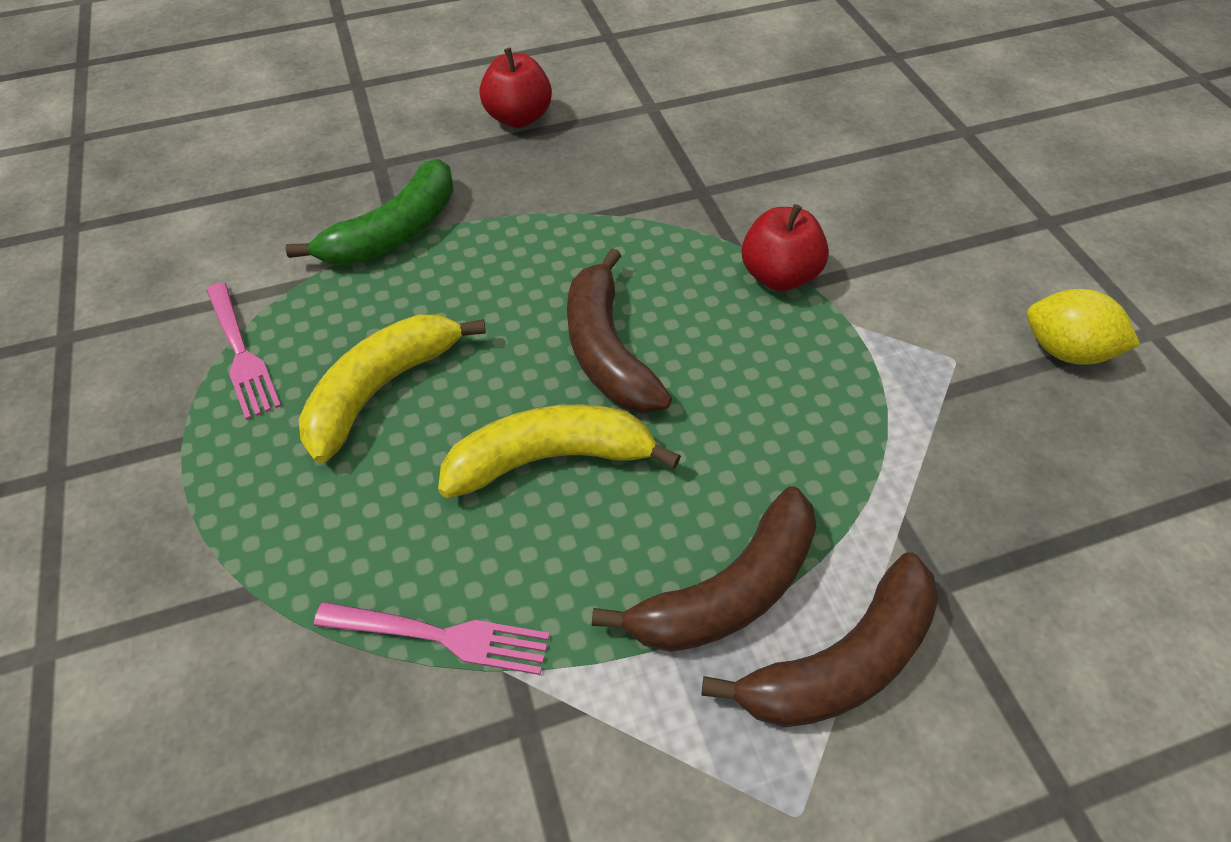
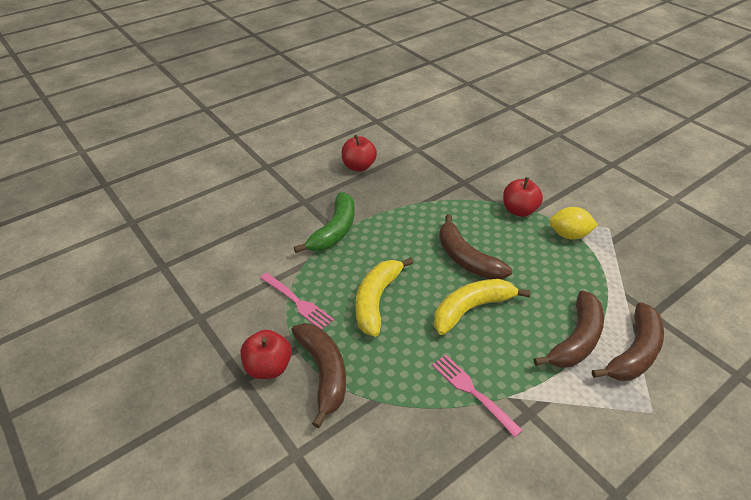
camera: 20 degrees left, 10 degrees down
pink fork [314,602,550,675] -> pink fork turned 120 degrees counterclockwise [432,355,523,438]
yellow lemon [1027,289,1140,365] -> yellow lemon moved to [549,207,598,240]
none -> red apple [241,330,292,379]
none -> brown banana [291,323,346,428]

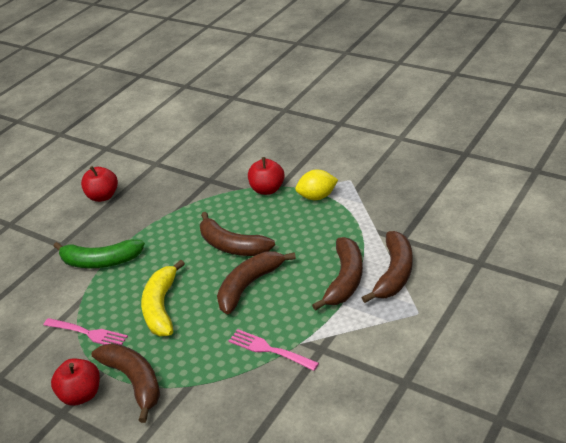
camera: 15 degrees left, 5 degrees down
green banana [294,192,355,253] -> green banana turned 90 degrees clockwise [53,239,145,268]
yellow banana [434,279,531,335] -> brown banana [217,251,296,314]

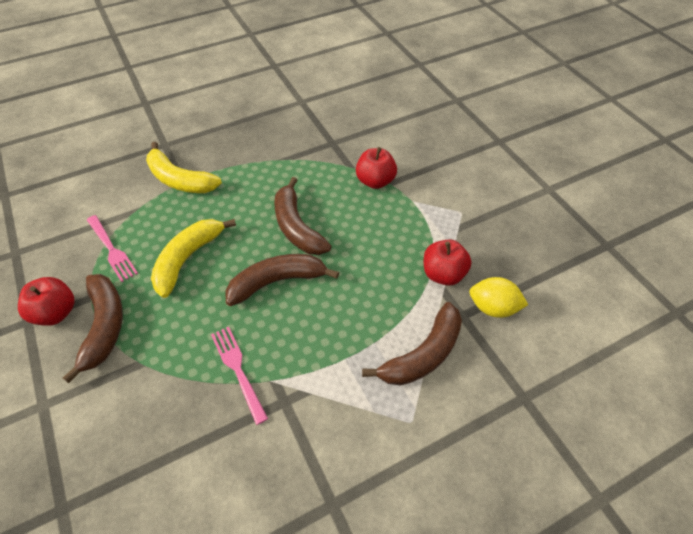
camera: 25 degrees right, 15 degrees up
green banana [53,239,145,268] -> yellow banana [146,141,222,193]
red apple [81,166,118,202] -> red apple moved to [424,239,472,286]
yellow lemon [295,170,338,200] -> yellow lemon moved to [469,277,528,318]
brown banana [312,237,363,311] -> none

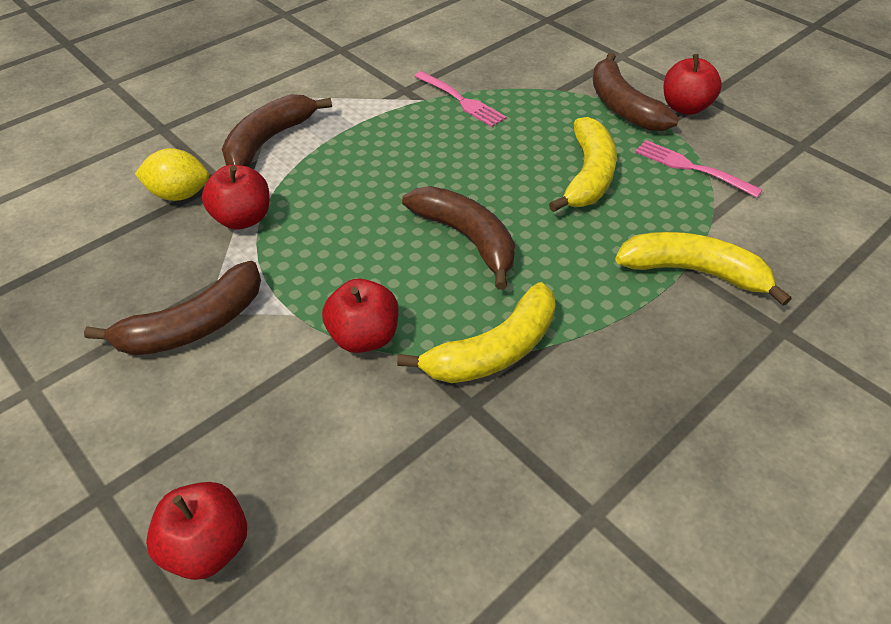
camera: 165 degrees right, 5 degrees down
brown banana [225,254,339,306] -> brown banana moved to [84,261,261,356]
none -> red apple [146,482,247,580]
none -> yellow banana [397,282,556,383]

